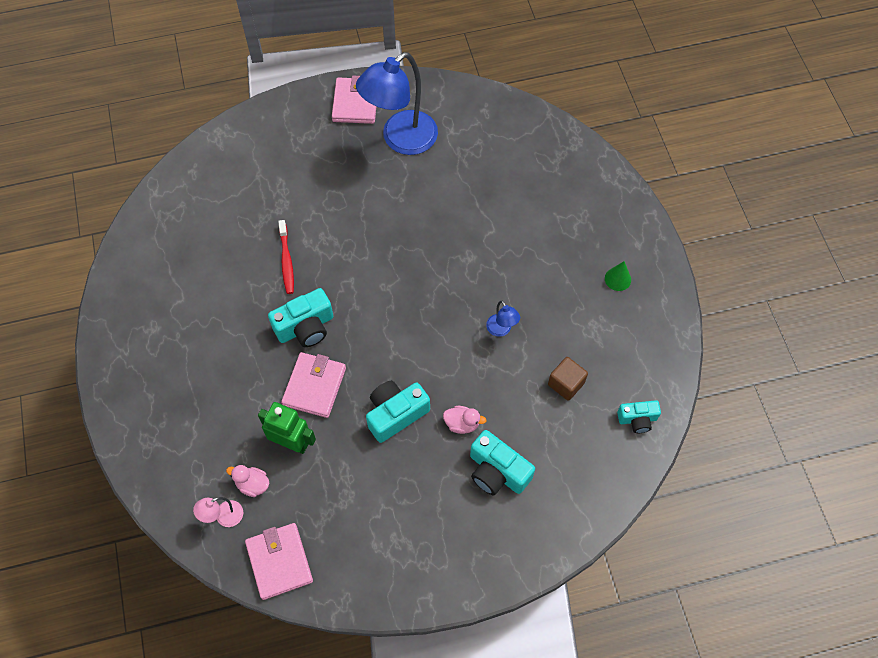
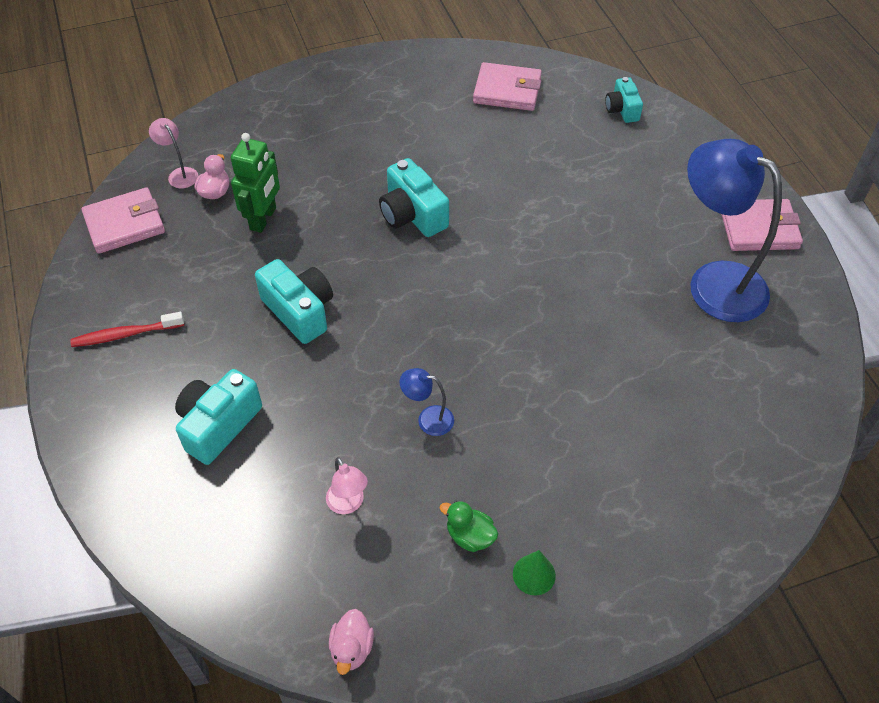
camera: 85 degrees right, 10 degrees down
red toothbrush [278,220,294,294] -> red toothbrush moved to [70,312,184,347]
pink wallet [281,352,346,418] -> pink wallet moved to [473,62,542,111]
pink duck [443,406,486,434] -> pink duck moved to [329,609,374,675]
blue lamp [486,301,520,337] -> blue lamp turned 45 degrees clockwise [400,368,454,436]
brown cube [548,357,588,401] -> pink lamp [326,457,368,514]
turquoise camera [617,400,661,433] -> turquoise camera moved to [605,77,643,123]
none -> green duck [440,501,498,552]

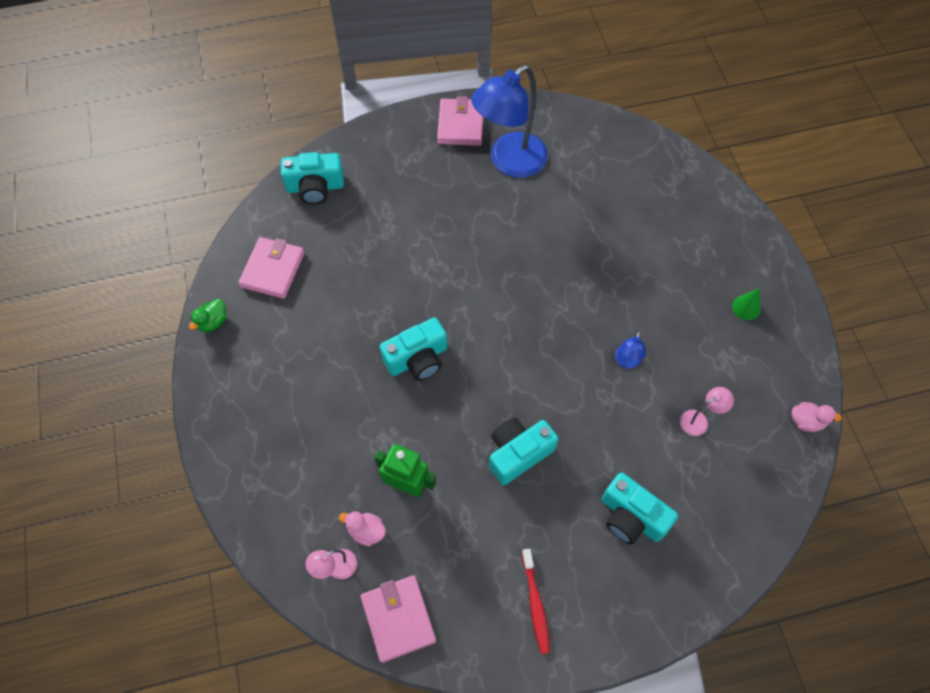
camera: 85 degrees left, 10 degrees up
green duck [440,501,498,552] -> green duck moved to [189,299,227,332]
turquoise camera [605,77,643,123] -> turquoise camera [281,152,344,205], size x1.61

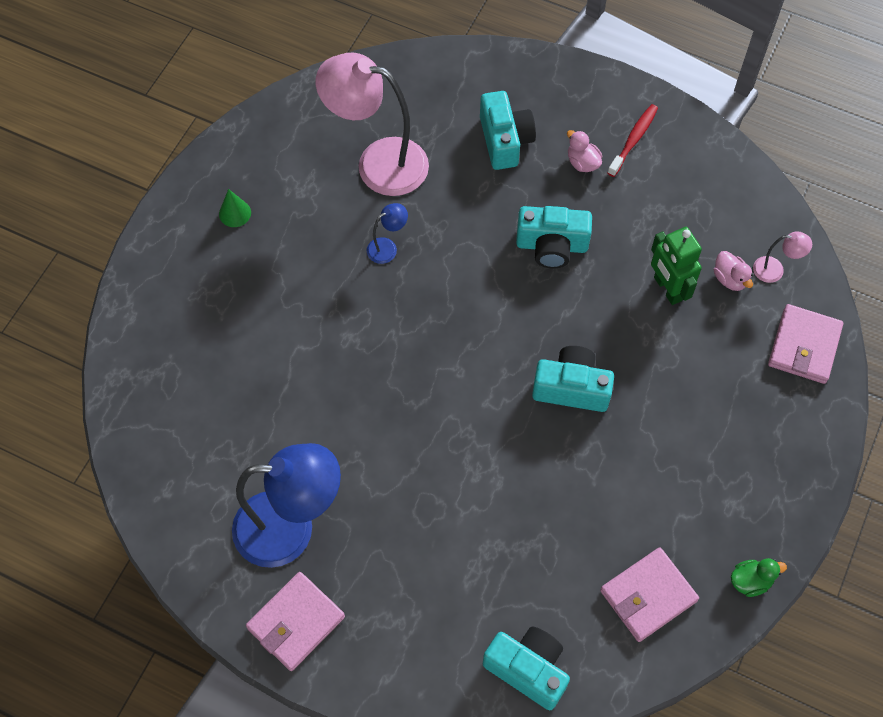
camera: 140 degrees left, 0 degrees up
pink wallet [361,575,436,663] -> pink wallet moved to [768,304,843,384]
pink lamp [680,387,734,436] -> pink lamp [316,53,429,196], size x2.40
pink duck [791,402,842,432] -> pink duck moved to [567,130,602,172]

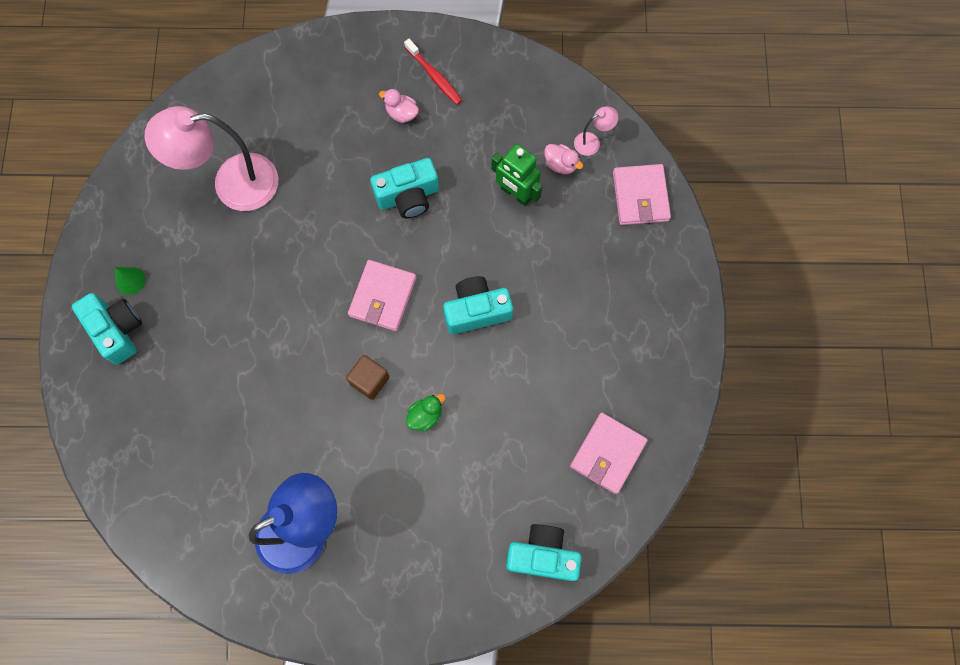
camera: 25 degrees left, 10 degrees up
pink wallet [246,572,345,671] -> pink wallet moved to [348,260,417,331]
blue lamp [367,203,408,264] -> none
turquoise camera [480,91,536,170] -> turquoise camera moved to [72,293,142,365]
red toothbrush [607,104,658,177] -> red toothbrush turned 135 degrees clockwise [404,39,462,105]
green duck [731,558,787,597] -> green duck moved to [406,394,446,431]
none -> brown cube [346,355,389,400]

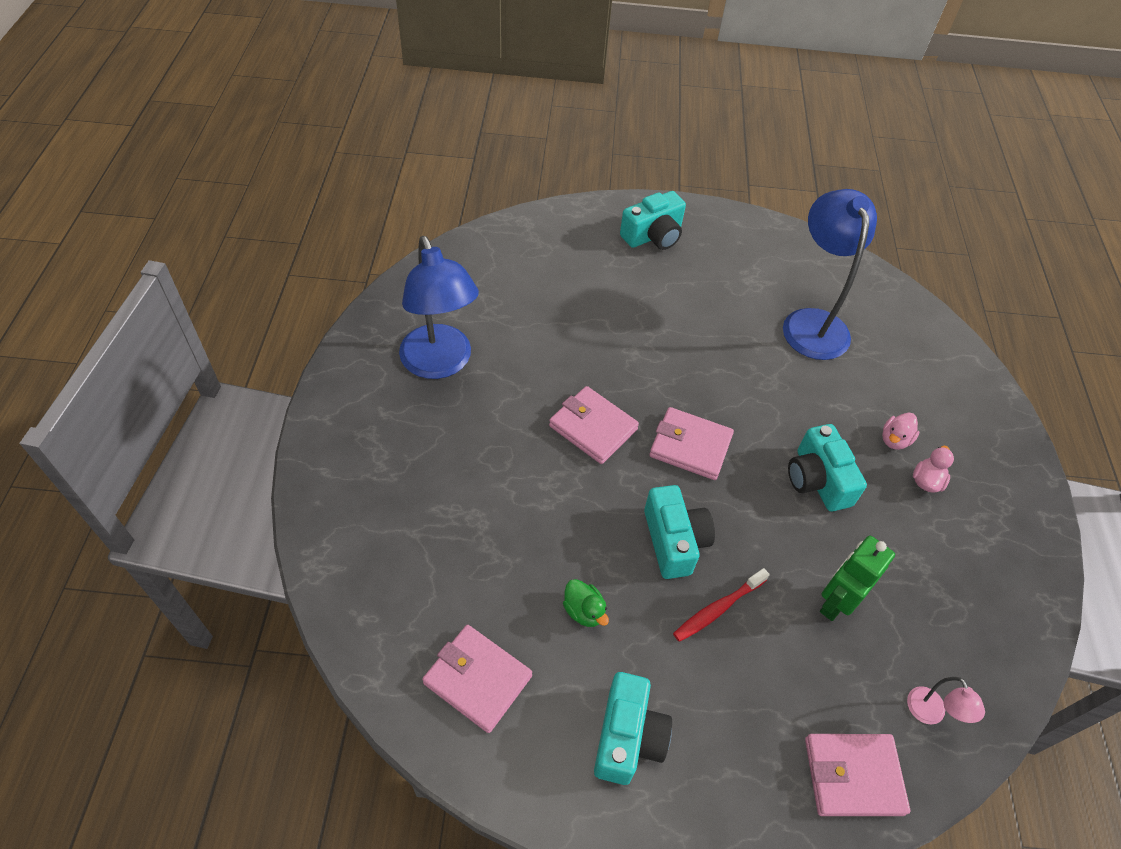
camera: 90 degrees right, 20 degrees down
green cone [115,267,145,295] -> none
pink lamp [144,106,278,211] -> blue lamp [783,189,877,360]
brown cube [346,355,389,400] -> pink wallet [549,386,639,464]
red toothbrush [404,39,462,105] -> red toothbrush moved to [673,568,770,642]
green duck [406,394,446,431] -> green duck moved to [563,579,609,627]
turquoise camera [506,524,582,581] -> turquoise camera moved to [594,672,672,785]
pink duck [544,144,583,174] -> pink duck moved to [882,412,920,450]

